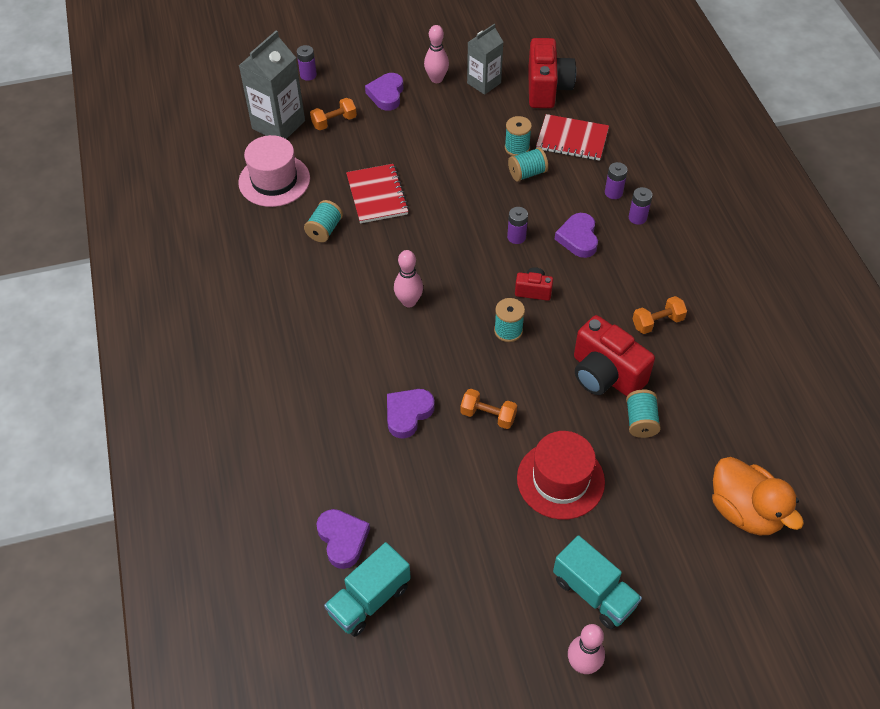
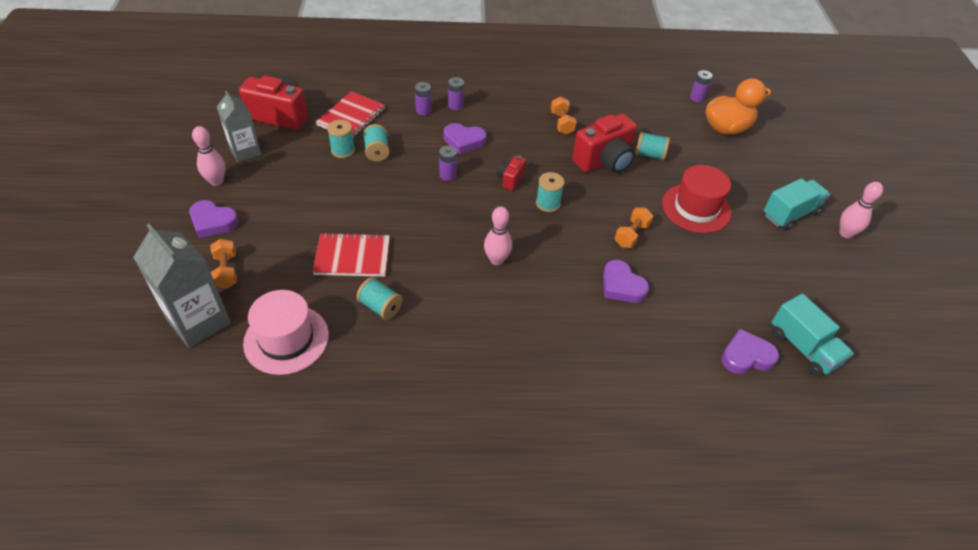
camera: 80 degrees left, 5 degrees down
purple battery [297,45,317,81] -> purple battery moved to [690,70,713,102]

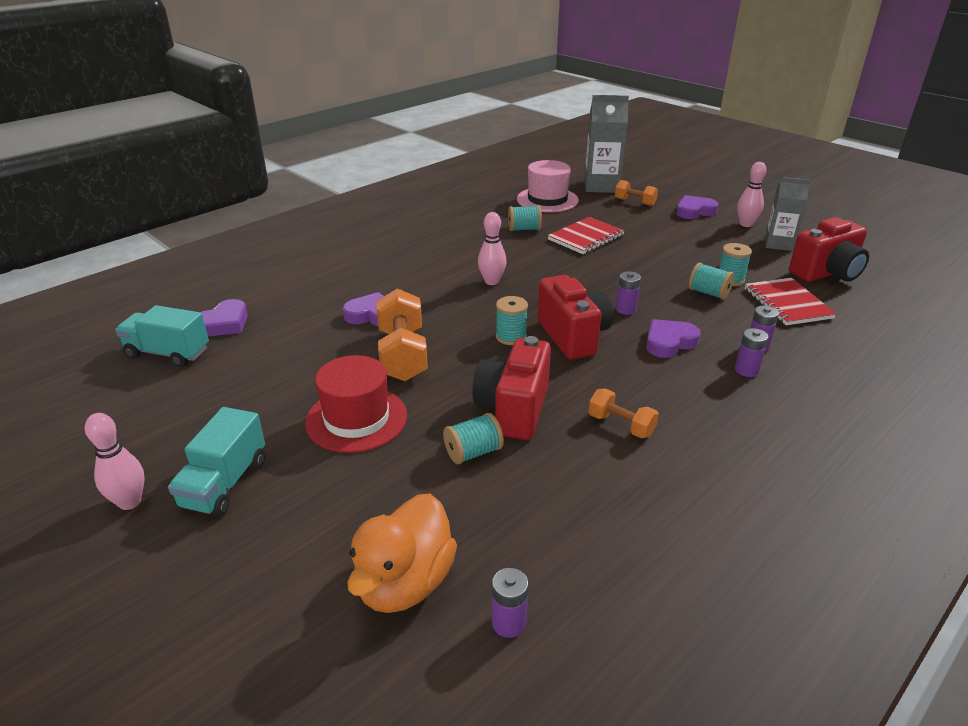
camera: 140 degrees right, 15 degrees down
red camera [497,155,526,191] -> red camera [538,275,613,360], size x1.99
orange dumbbell [615,207,653,248] -> orange dumbbell [376,288,428,381], size x1.78

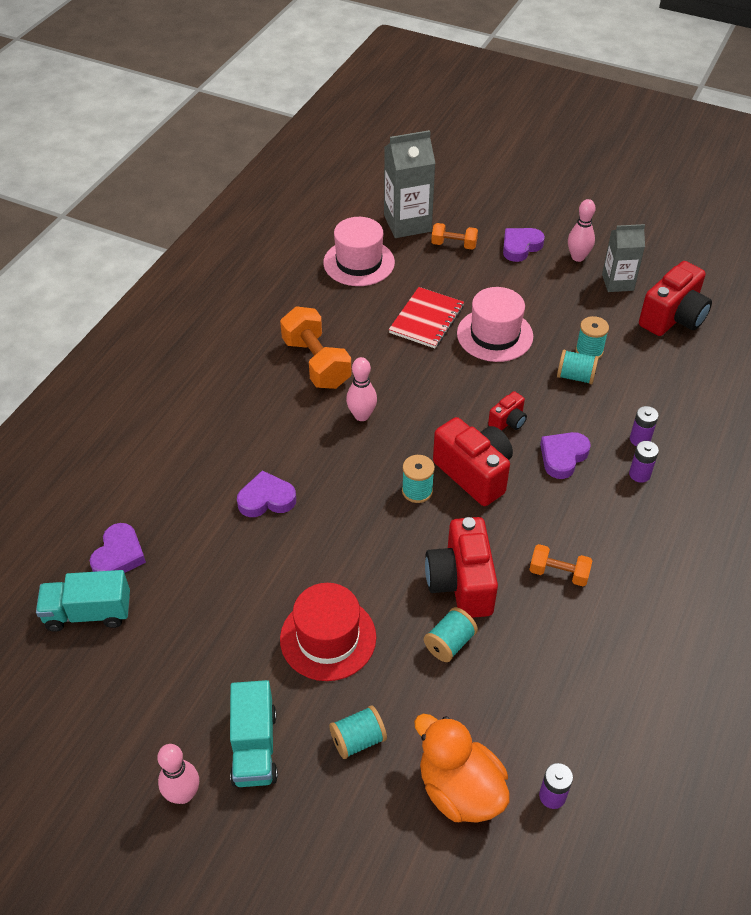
camera: 20 degrees left, 15 degrees up
orange duck [347,494,457,613] -> orange duck turned 135 degrees clockwise [414,714,509,823]
orange dumbbell [376,288,428,381] -> orange dumbbell moved to [280,307,352,389]
turquoise spool [508,205,542,231] -> turquoise spool moved to [329,705,387,759]
purple battery [616,271,641,315] -> red camera [488,391,527,431]
red notebook [745,278,837,325] -> none
none -> pink hat [457,287,533,362]

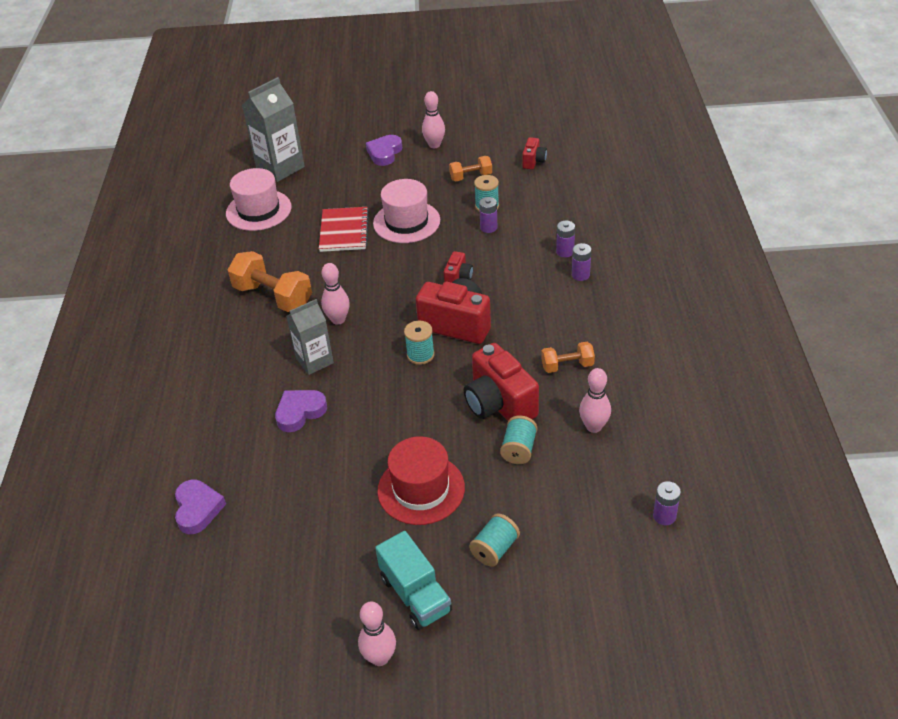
camera: 25 degrees left, 5 degrees down
turquoise truck [36,570,130,632] -> none
orange duck [414,714,509,823] -> none
orange dumbbell [431,223,478,250] -> orange dumbbell moved to [449,156,492,181]
purple heart [540,432,591,479] -> none
turquoise spool [557,350,599,384] -> purple battery [479,197,497,233]
grey carton [602,224,645,292] -> grey carton moved to [287,299,334,375]
red camera [639,261,712,336] -> red camera [522,137,547,169], size x0.50
none -> pink bowling pin [579,368,611,433]

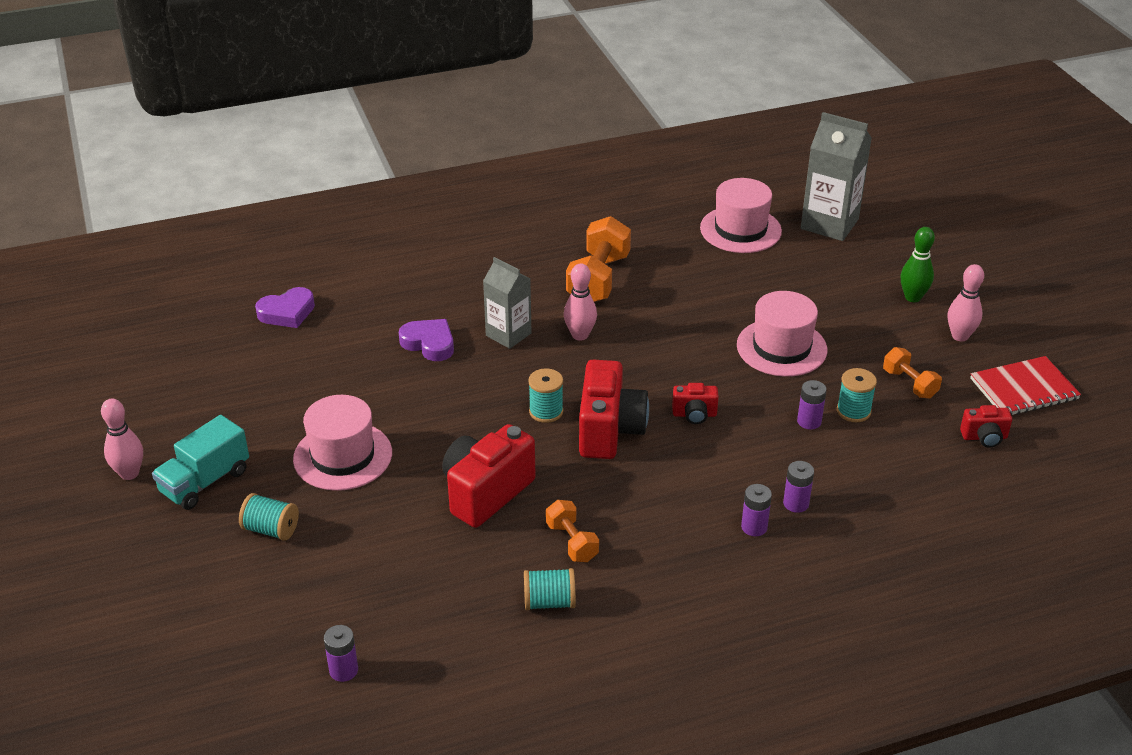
camera: 70 degrees right, 5 degrees down
red notebook [319,207,369,252] -> red notebook moved to [970,356,1081,415]
purple heart [366,135,402,166] -> green bowling pin [901,227,935,302]
red hat [377,436,465,525] -> pink hat [293,395,392,491]
turquoise spool [500,415,537,464] -> turquoise spool moved to [524,568,576,610]
pink bowling pin [579,368,611,433] -> none

